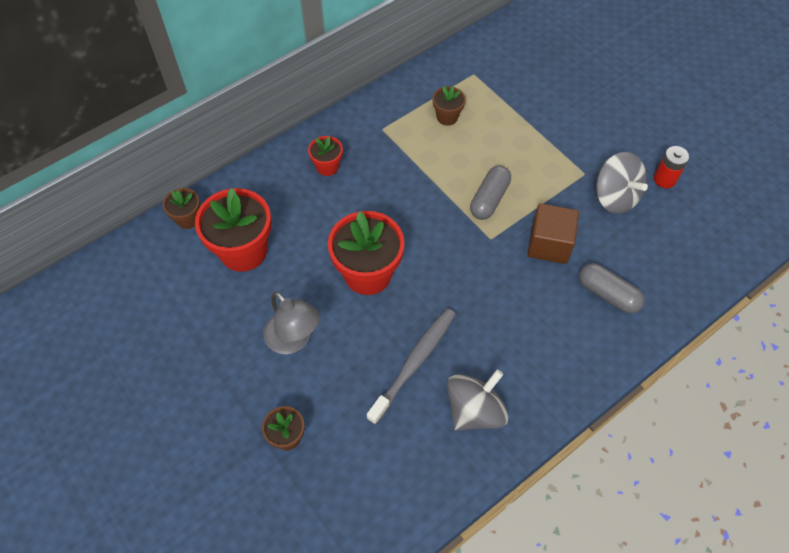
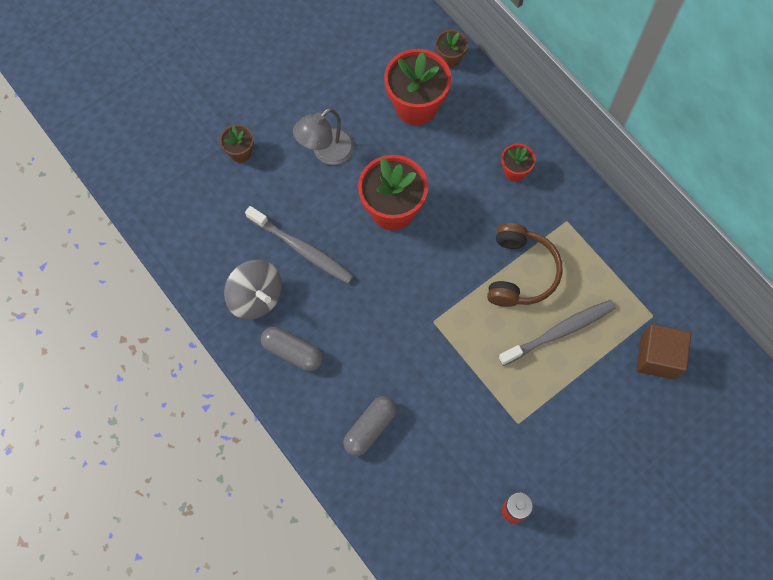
camera: 90 degrees right, 10 degrees up
brown flower pot [432,86,466,126] -> none
grey capsule [470,166,511,220] -> grey capsule moved to [261,327,323,371]
brown cube [527,203,579,264] -> brown cube moved to [636,324,691,380]
grey spinning top [596,152,648,214] -> none
none -> brown headphones [487,223,562,307]
none -> grey toothbrush [498,300,616,366]

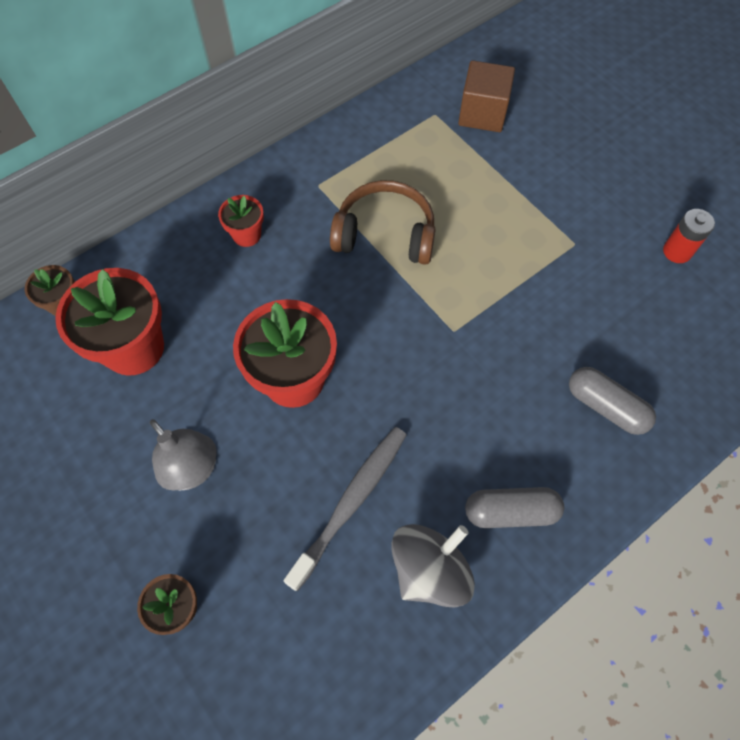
camera: 90 degrees left, 5 degrees down
grey capsule [261,327,323,371] -> grey capsule turned 60 degrees clockwise [465,487,564,528]
grey toothbrush [498,300,616,366] -> none

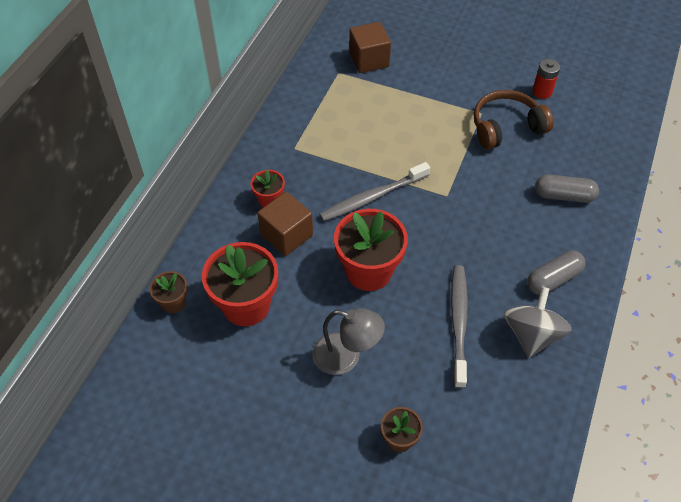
camera: 30 degrees left, 10 degrees down
brown headphones [330,180,436,265] -> brown headphones moved to [474,90,554,150]
none -> brown cube [257,192,313,256]
none -> grey toothbrush [319,162,430,221]

